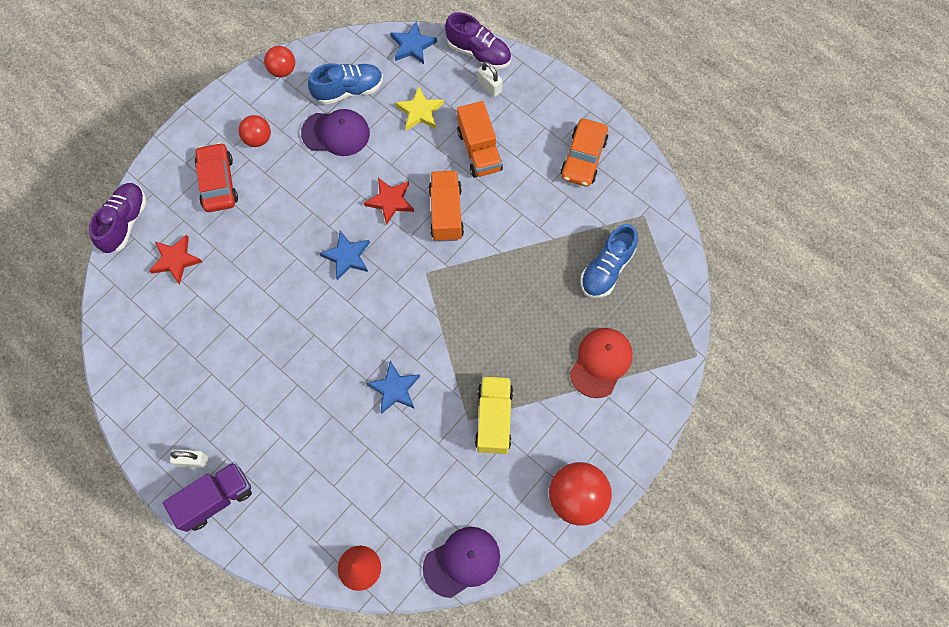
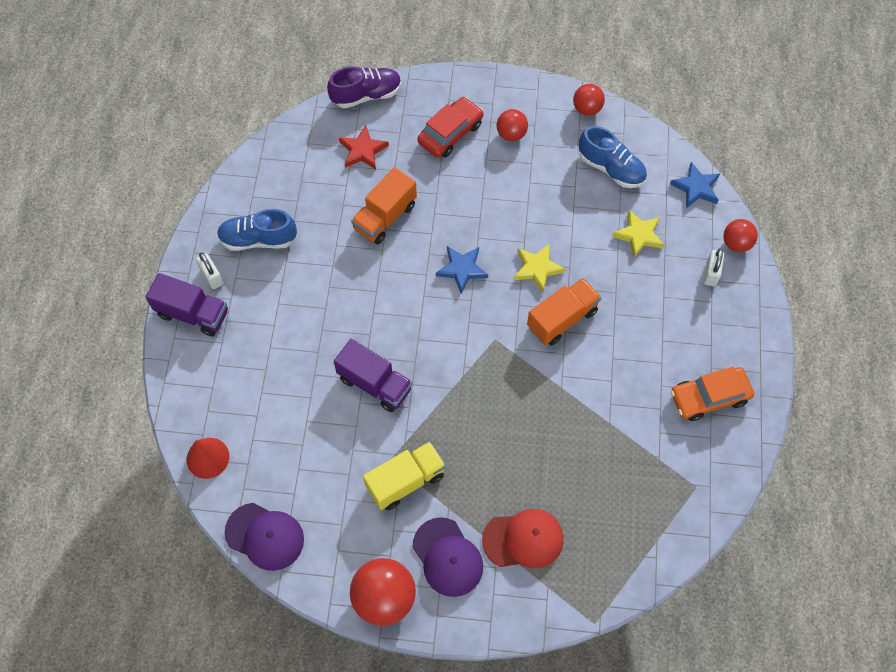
camera: 55 degrees right, 5 degrees down
purple cap [301,109,370,156] -> purple cap moved to [413,517,483,597]
red star [364,178,414,225] -> yellow star [514,244,565,292]
blue star [366,361,420,414] -> purple truck [334,339,412,412]
purple shoe [445,12,511,70] -> red ball [723,219,758,252]
orange truck [457,101,503,178] -> orange truck moved to [351,167,417,244]
blue shoe [580,224,638,298] -> blue shoe moved to [217,209,297,251]

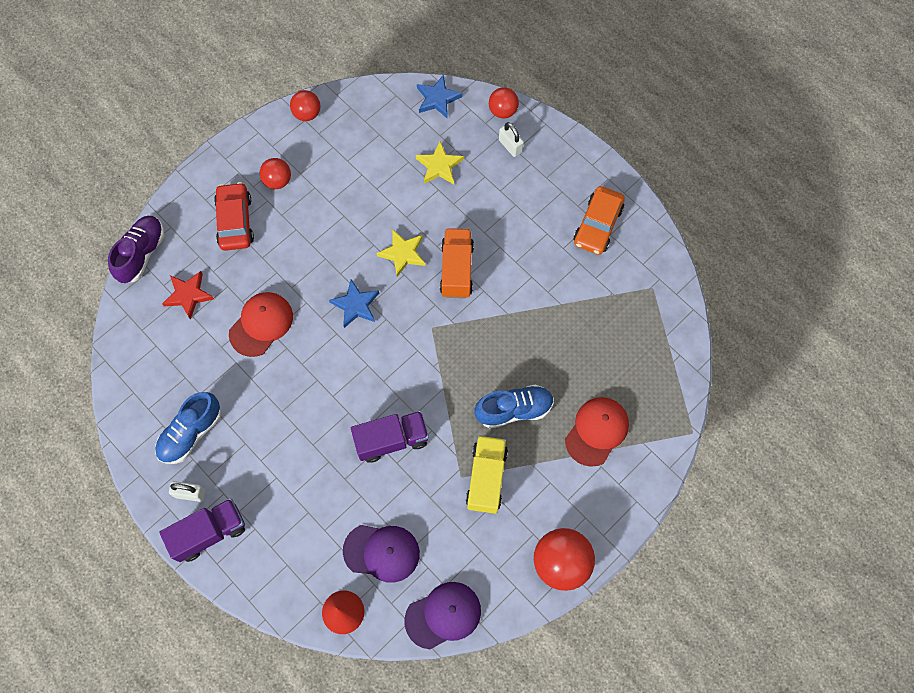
camera: 50 degrees left, 5 degrees up
orange truck [351,167,417,244] -> red cap [229,292,293,357]
purple cap [413,517,483,597] -> purple cap moved to [343,525,420,583]
blue shoe [579,126,647,188] -> blue shoe moved to [474,384,554,429]

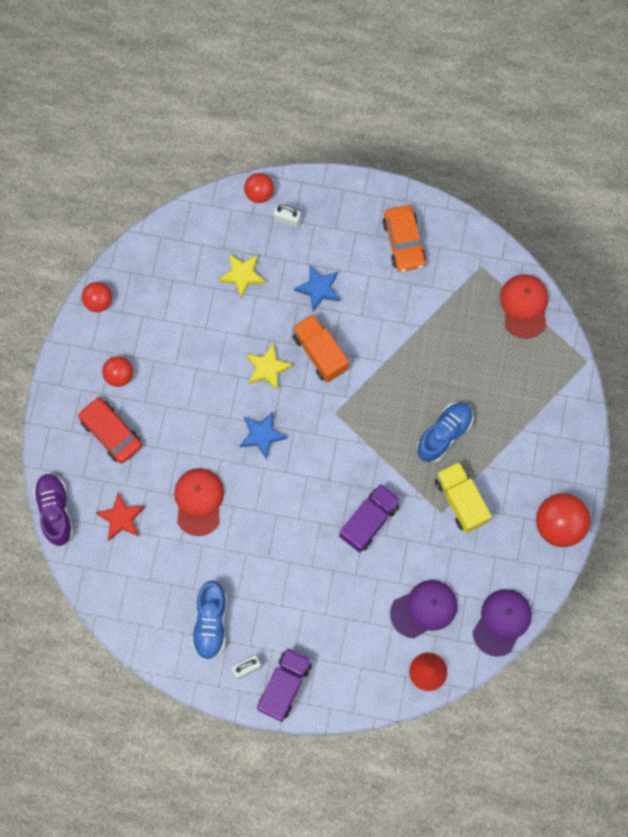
camera: 35 degrees left, 5 degrees up
blue star [417,75,462,118] -> blue star moved to [294,266,340,311]
red cap [565,397,629,467] -> red cap moved to [500,274,548,339]

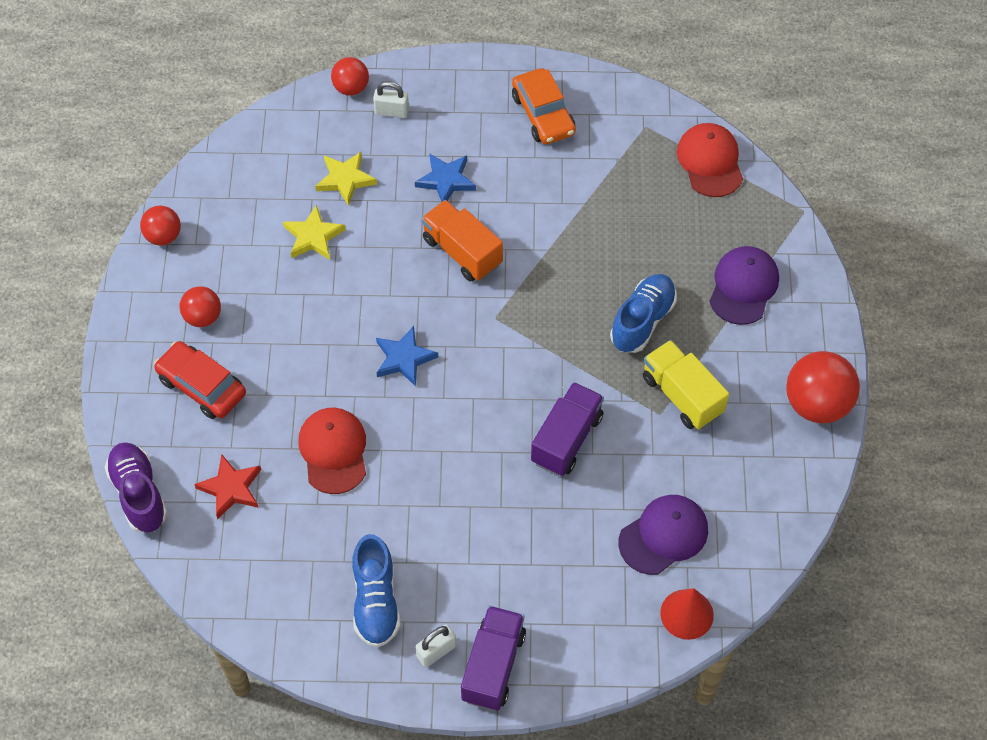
camera: 10 degrees left, 15 degrees down
yellow star [246,343,293,390] -> yellow star moved to [283,205,346,260]
purple cap [473,589,532,657] -> purple cap moved to [709,246,779,325]

